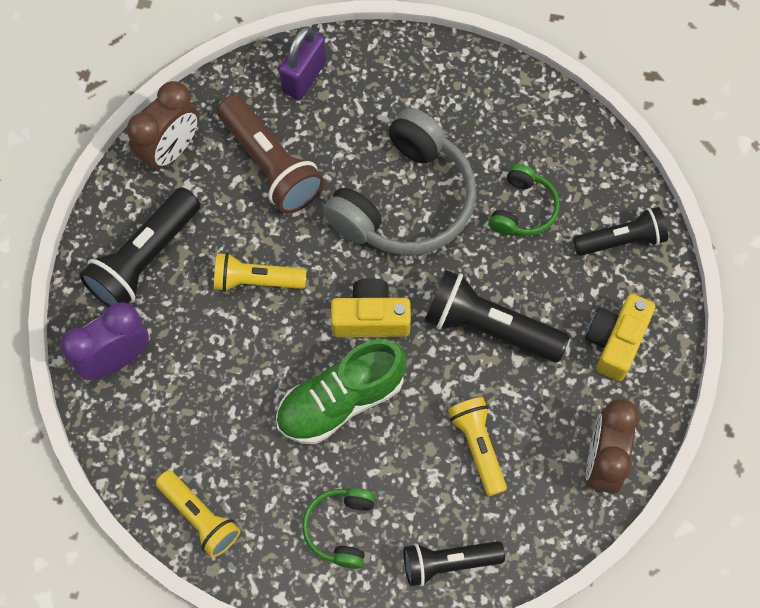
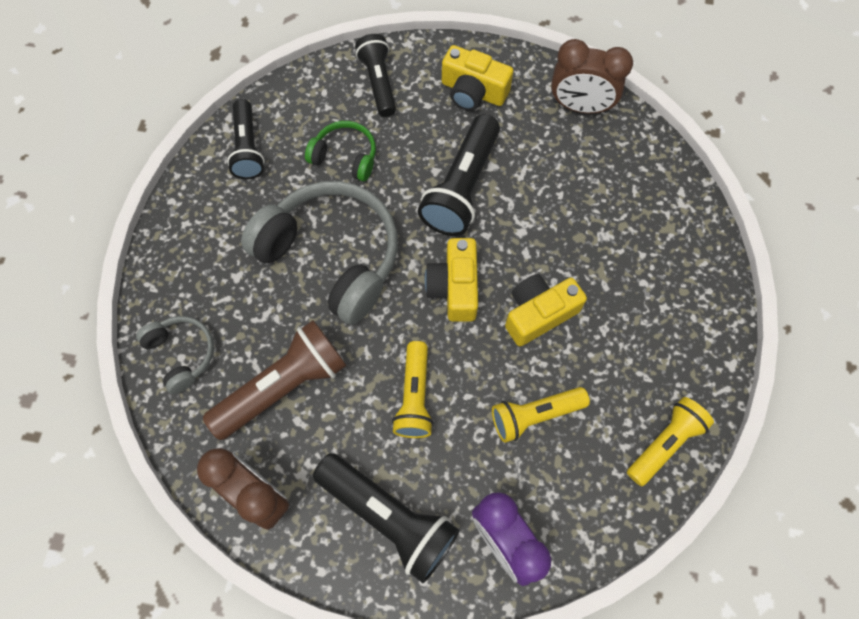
camera: 90 degrees left, 0 degrees up
green shoe [276,339,407,444] -> yellow camera [505,274,587,346]
purple padlock [279,26,326,100] -> grey headphones [136,316,214,394]
green headphones [302,488,375,569] -> none
black flashlight [404,541,505,586] -> black flashlight moved to [227,99,265,179]
yellow flashlight [448,397,507,496] -> yellow flashlight moved to [492,387,590,443]

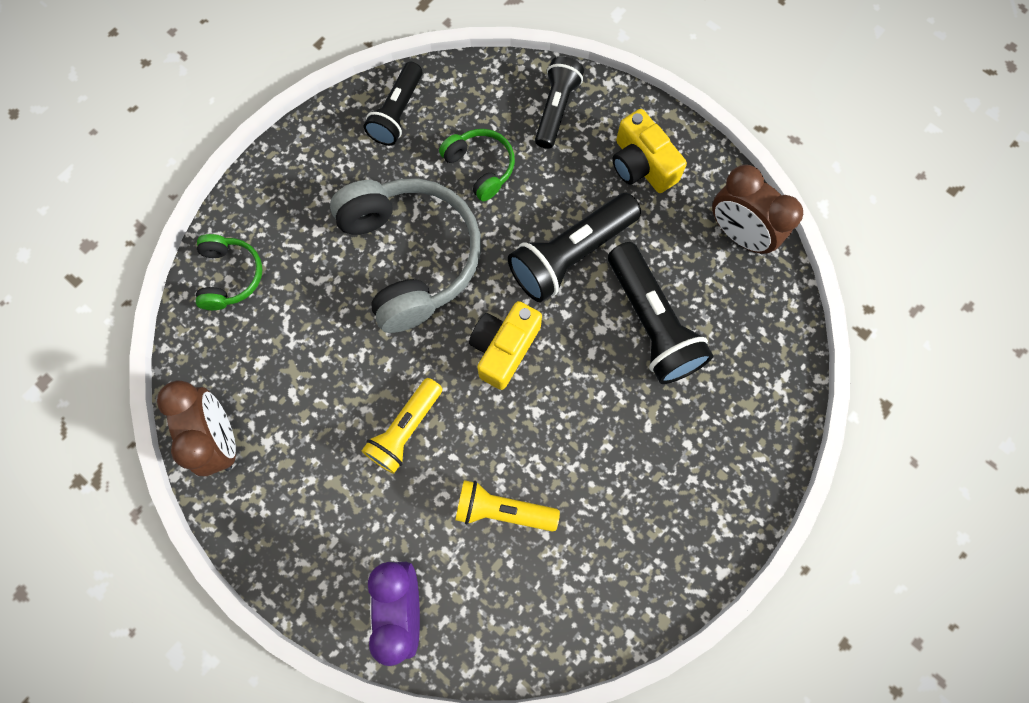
camera: 30 degrees right, 5 degrees up
grey headphones [136,316,214,394] -> green headphones [196,234,263,310]
brown flashlight [203,320,346,440] -> none
black flashlight [313,453,459,583] -> black flashlight moved to [608,242,713,384]
yellow camera [505,274,587,346] -> none
yellow flashlight [627,397,714,486] -> none

